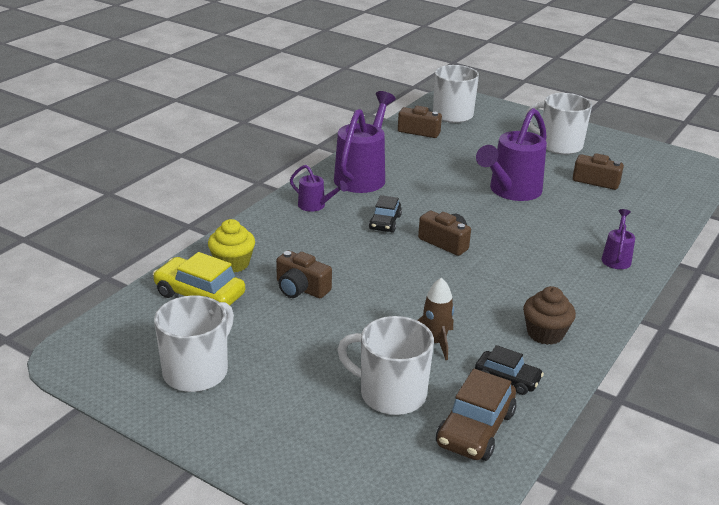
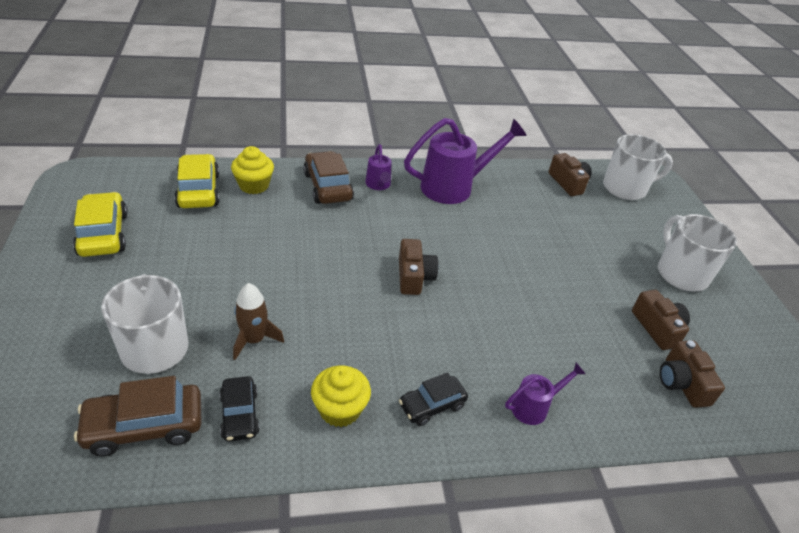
camera: 45 degrees right, 10 degrees up
white mug [154,295,234,392] -> yellow car [73,192,128,257]
brown camera [276,251,332,298] -> brown camera moved to [660,340,725,408]
black car [369,195,402,233] -> black car moved to [399,372,468,426]
purple watering can [476,108,547,201] -> none
brown cupcake [523,286,576,345] -> yellow cupcake [311,365,371,427]
none -> brown car [303,151,354,204]

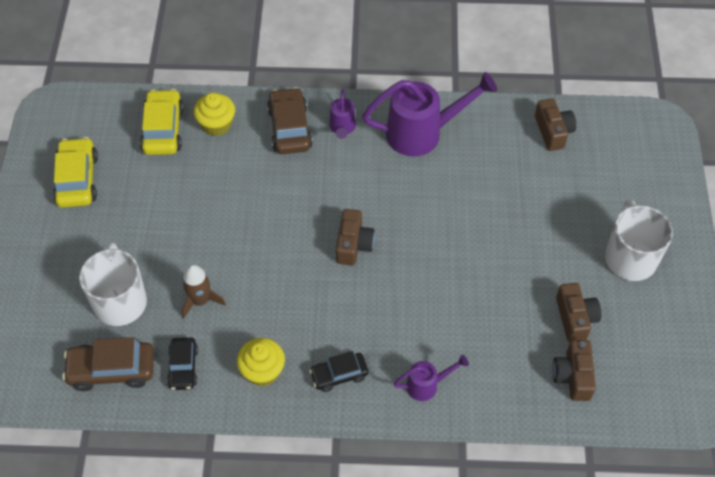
camera: 15 degrees right, 15 degrees up
white mug [603,134,673,200] -> none

